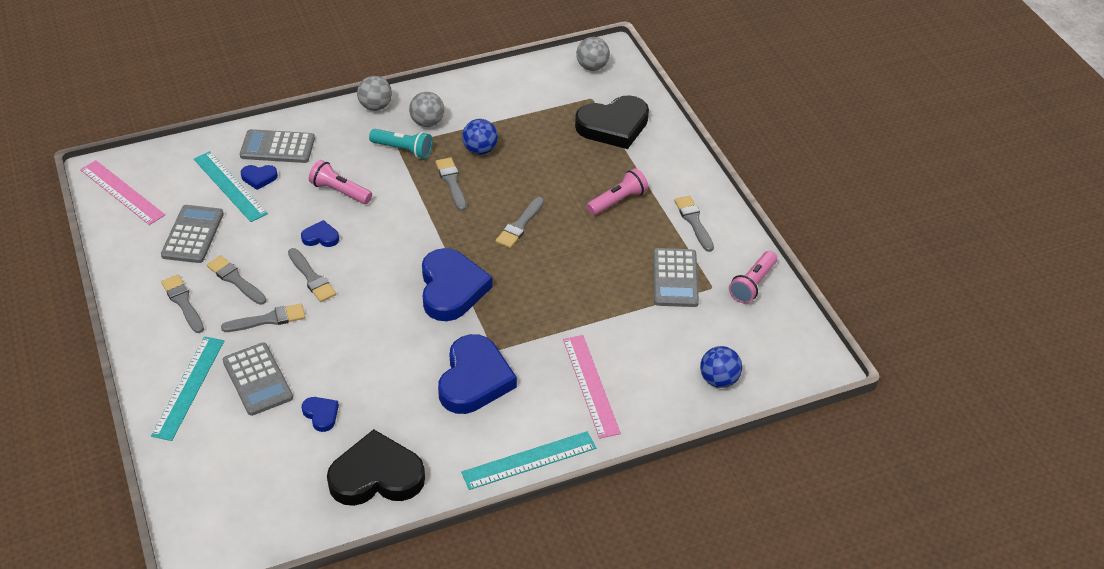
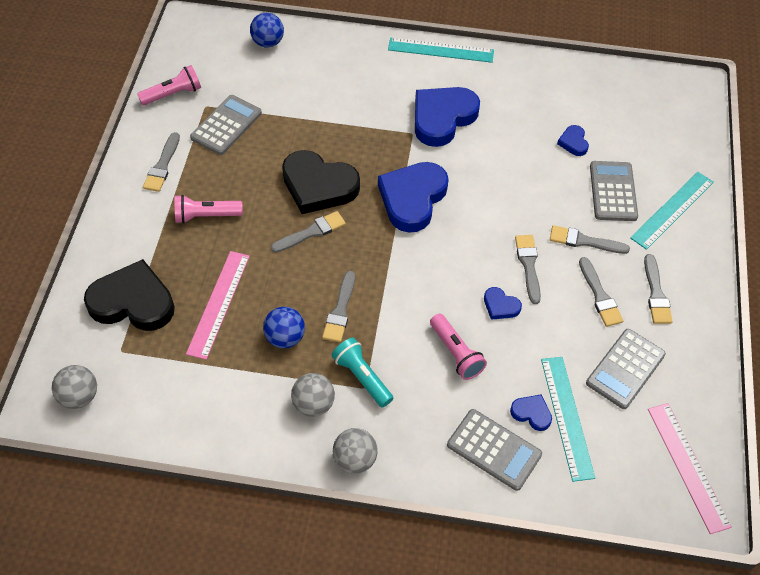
camera: 150 degrees left, 10 degrees up
black heart [327,429,425,506] -> black heart moved to [282,150,360,214]
pink ruler [563,335,621,439] -> pink ruler moved to [186,251,250,360]

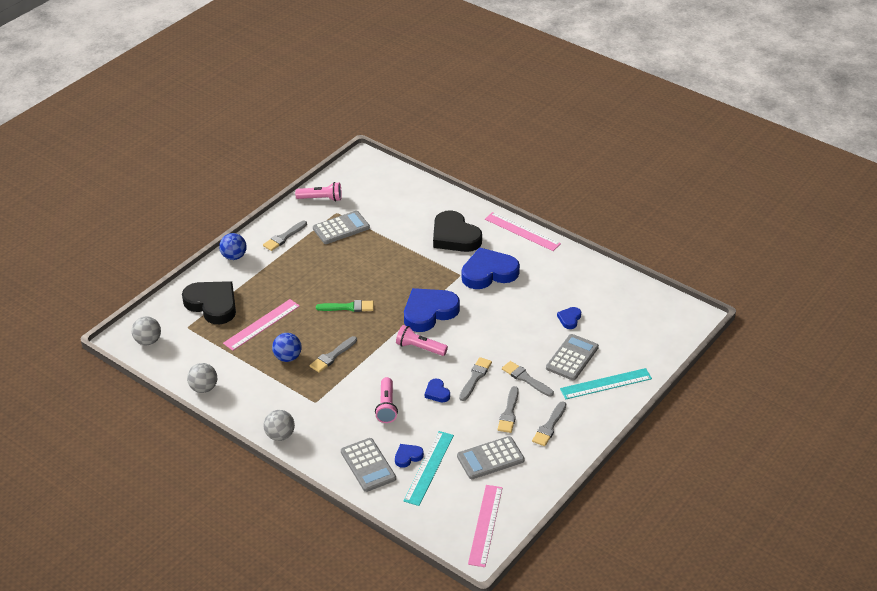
camera: 30 degrees right, 15 degrees down
pink flashlight [175,195,243,224] -> pink flashlight moved to [396,325,448,356]
blue ball [250,13,284,48] -> blue ball moved to [219,233,247,260]
grey brush [271,211,346,253] -> green brush [316,300,374,312]
black heart [282,150,360,214] -> black heart moved to [433,210,482,252]
grey ball [291,373,335,417] -> grey ball moved to [187,363,217,393]
turquoise flashlight [332,338,393,408] -> none
turquoise ruler [388,38,494,63] -> pink ruler [485,212,561,251]
blue heart [510,394,552,431] -> blue heart turned 90 degrees counterclockwise [395,444,424,468]

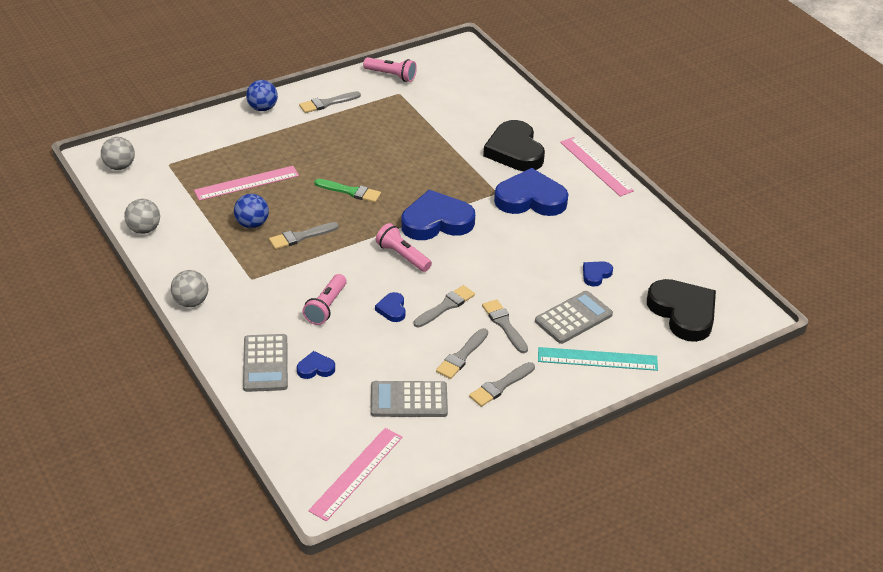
camera: 20 degrees right, 0 degrees up
black heart [182,281,236,324] -> black heart moved to [647,279,716,342]
grey calculator [313,211,370,244] -> none
turquoise ruler [404,431,454,506] -> none

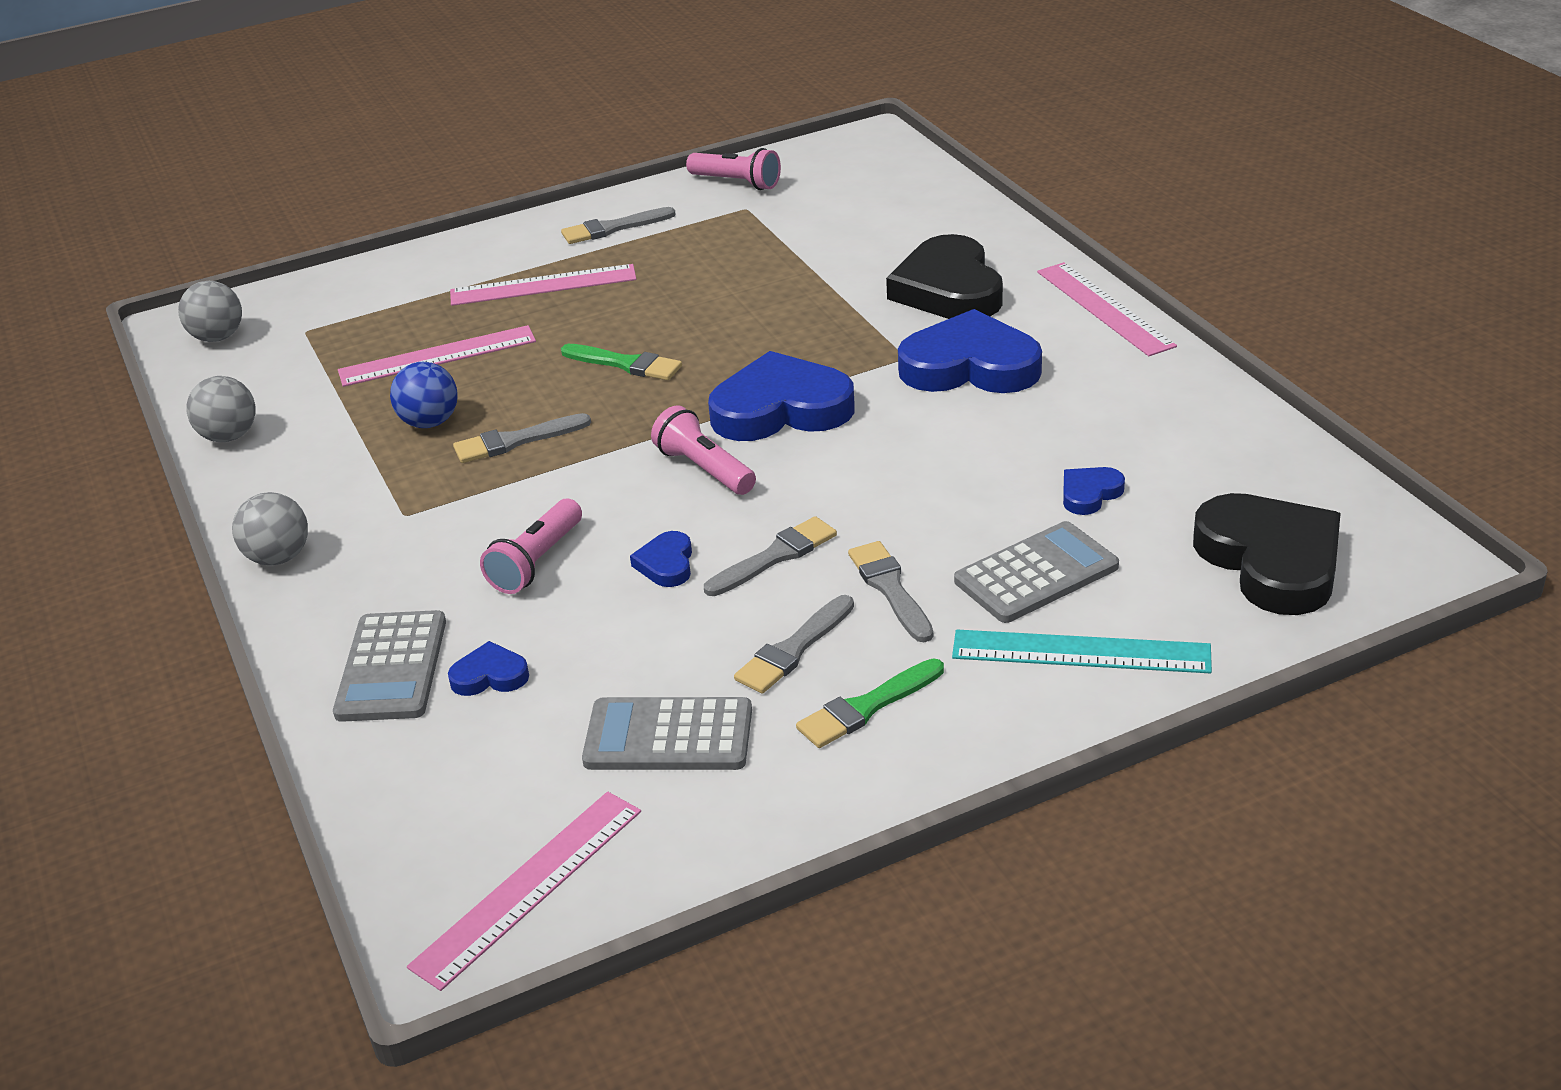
camera: 10 degrees right, 5 degrees down
blue ball [246,80,278,111] -> none
grey brush [469,362,535,407] -> green brush [796,659,944,748]
none -> pink ruler [450,264,636,306]

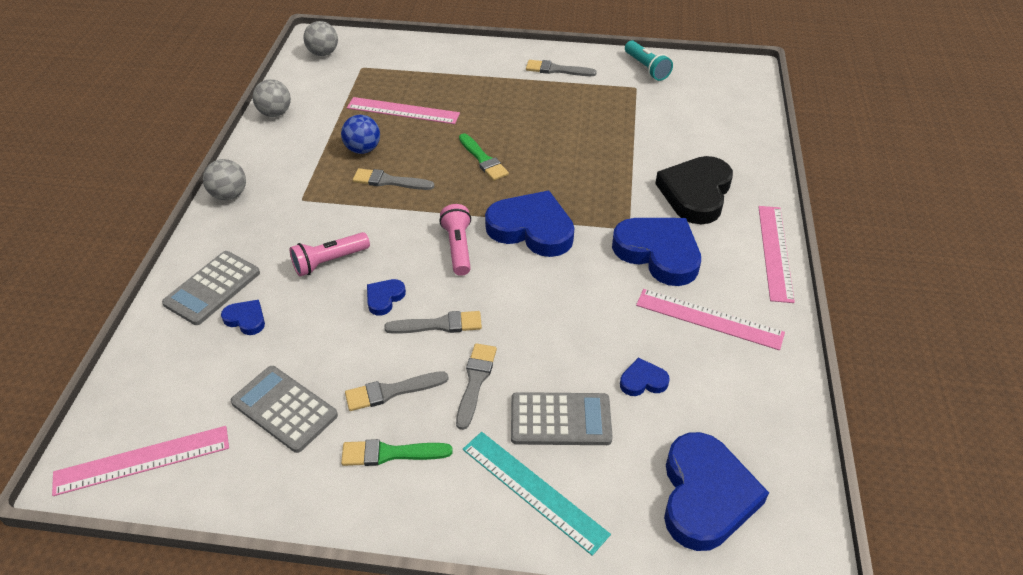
camera: 30 degrees right, 10 degrees up
pink ruler [450,264,636,306] -> pink ruler moved to [636,289,785,350]
pink flashlight [686,148,781,190] -> turquoise flashlight [625,41,673,81]
black heart [1193,493,1341,615] -> blue heart [664,432,769,551]

